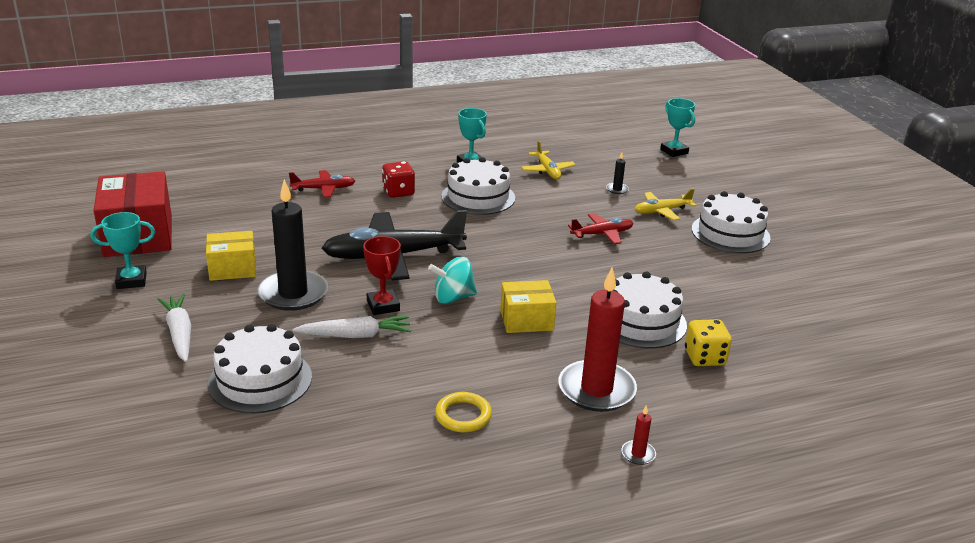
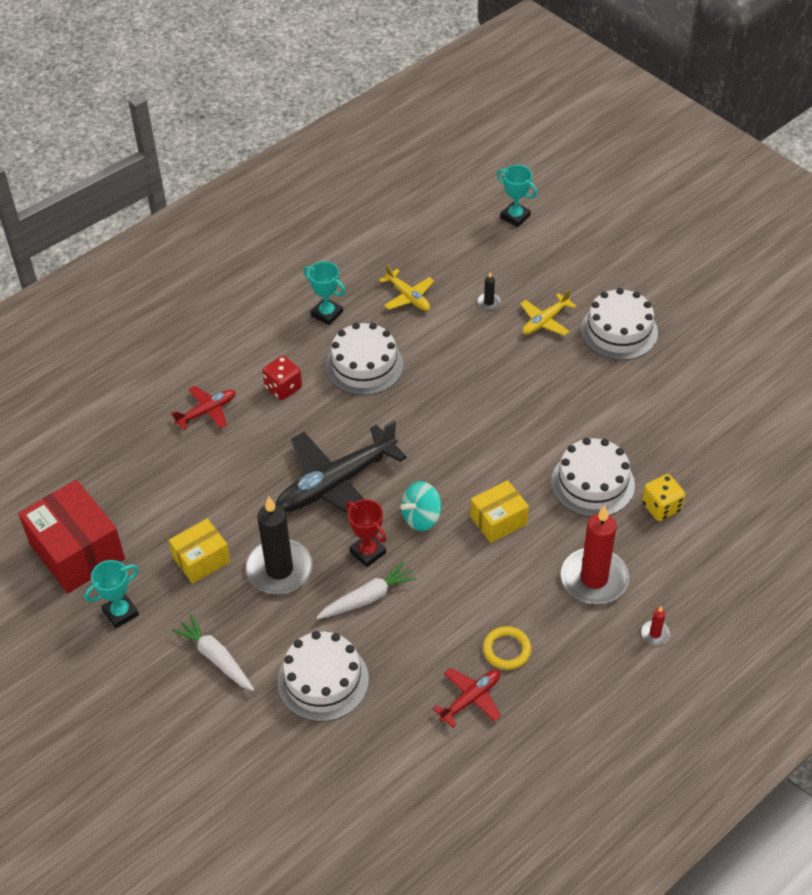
camera: 20 degrees left, 20 degrees up
red plane [568,213,634,244] -> red plane moved to [433,668,501,728]

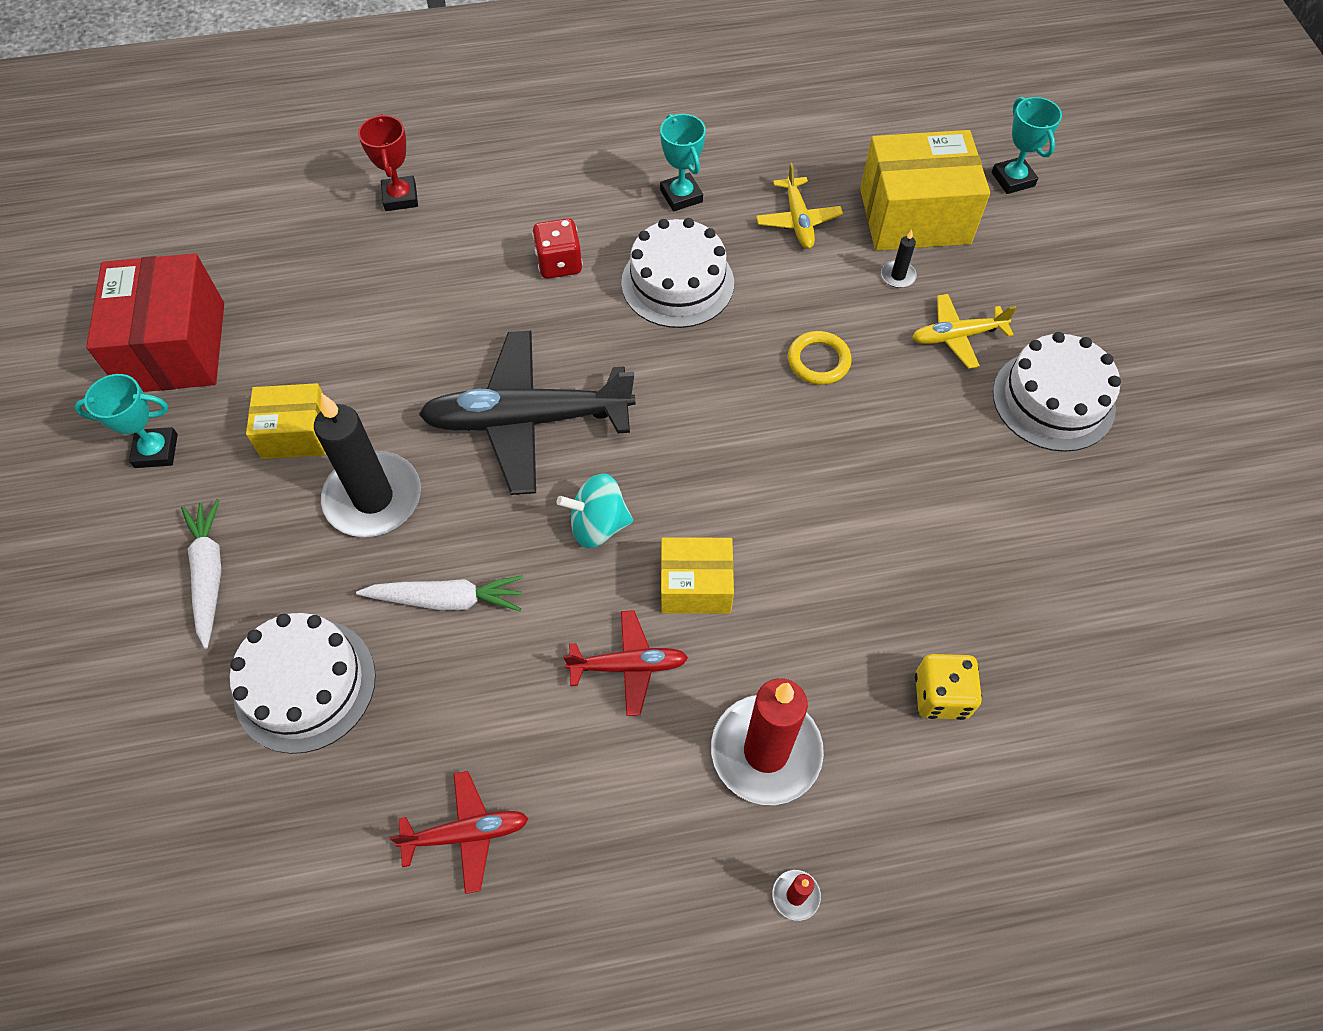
camera: 30 degrees right, 10 degrees up
red plane [171,386,236,430] -> red plane moved to [563,610,688,716]
red trophy [346,499,386,567] -> red trophy moved to [358,114,418,211]
yellow ring [483,626,531,670] -> yellow ring moved to [788,331,852,385]
white cake [551,438,635,517] -> none
none -> yellow box [860,130,990,251]

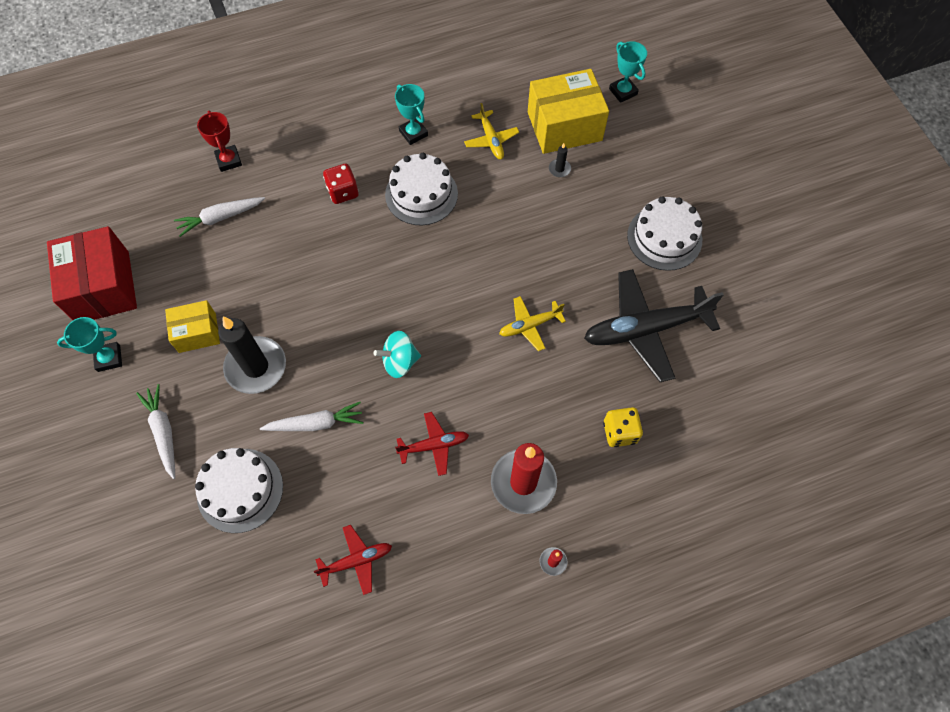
camera: 10 degrees left, 5 degrees up
black plane [419,331,636,495] -> black plane moved to [584,269,724,382]
yellow box [661,537,734,614] -> none
yellow ring [788,331,852,385] -> none
yellow plane [912,294,1016,369] -> yellow plane moved to [499,296,566,351]
none -> white carrot [174,197,265,237]

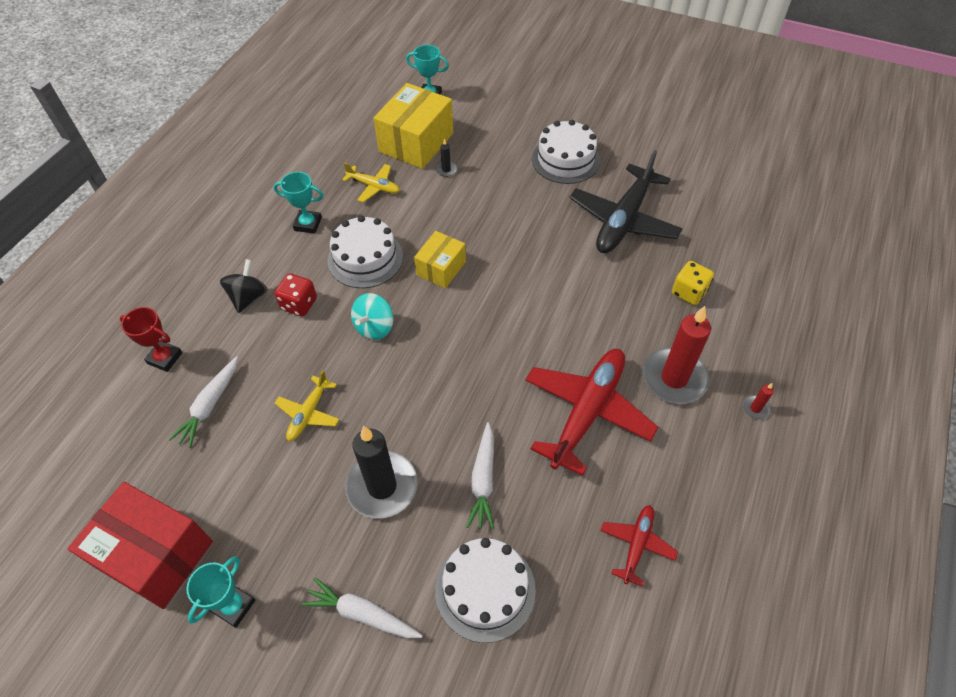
camera: 45 degrees left, 10 degrees down
yellow box [165,300,220,353] -> yellow box moved to [414,231,466,288]
white carrot [260,402,363,431] -> white carrot turned 150 degrees clockwise [466,422,494,530]
turquoise spinning top [374,331,421,378] -> turquoise spinning top moved to [351,293,393,340]
red plane [395,412,469,476] -> red plane [525,349,658,476], size x1.98
yellow plane [499,296,566,351] -> yellow plane moved to [275,370,340,441]
none -> black spinning top [220,259,268,313]

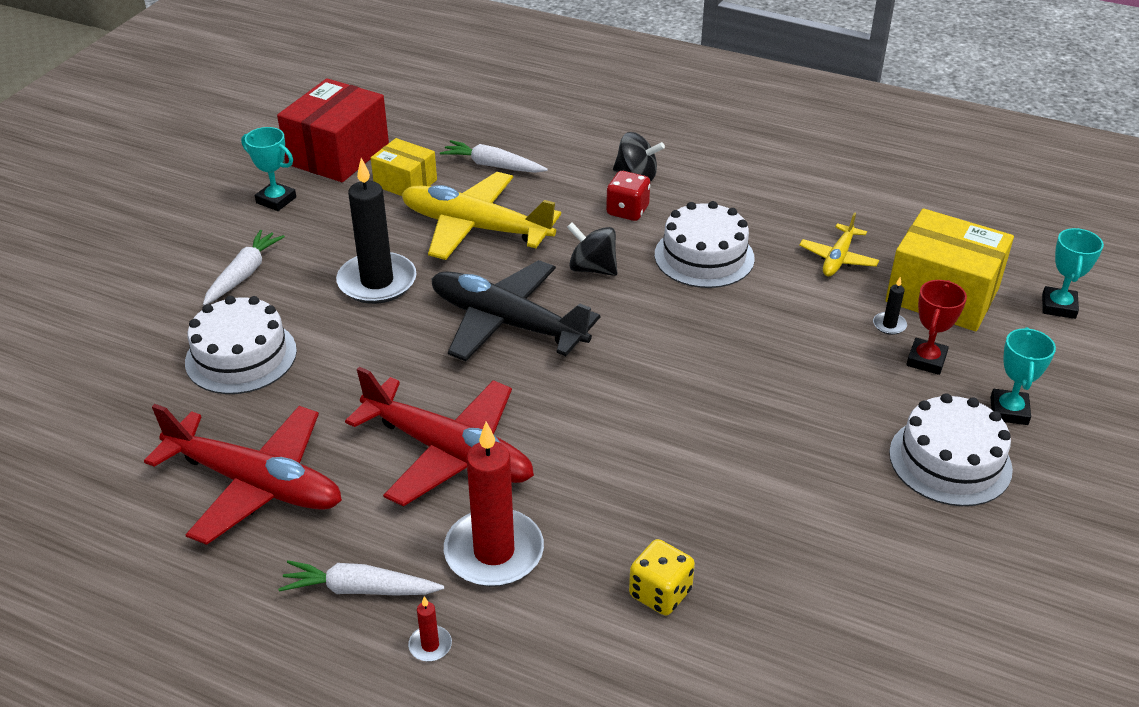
camera: 90 degrees right, 15 degrees down
red trophy [120,307,183,372] -> red trophy moved to [906,280,967,375]
turquoise trophy [274,172,323,234] -> turquoise trophy moved to [991,327,1056,425]
yellow plane [275,370,340,441] -> yellow plane [402,172,561,260], size x1.98
turquoise spinning top [351,293,393,340] -> black spinning top [567,222,617,276]
yellow box [414,231,466,288] -> yellow box moved to [371,138,437,196]
white carrot [466,422,494,530] -> white carrot moved to [278,560,444,596]
black plane [569,150,683,253] -> black plane moved to [431,260,600,361]
red plane [600,505,678,586] -> red plane [144,404,342,545], size x1.98

